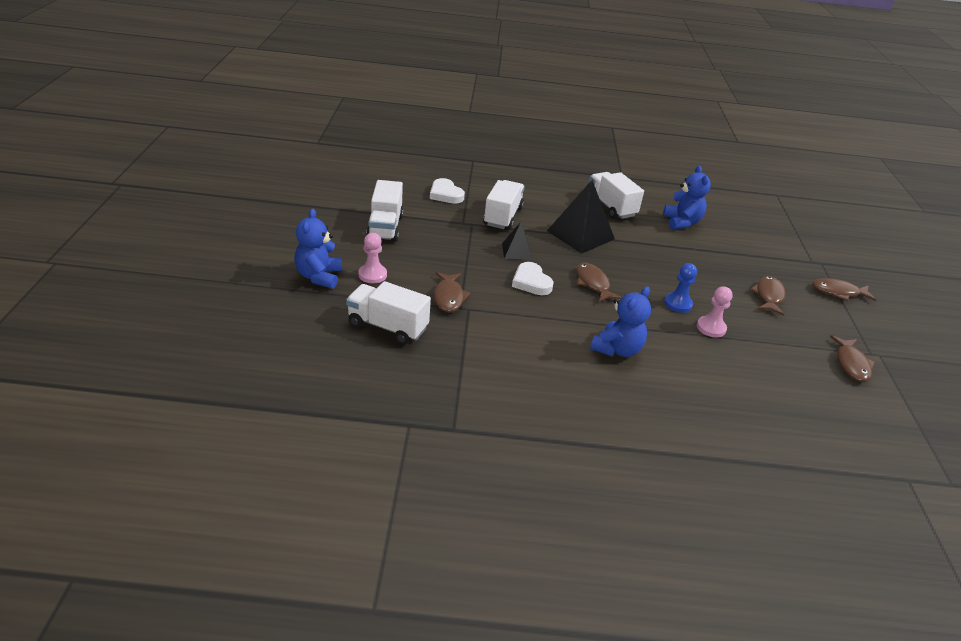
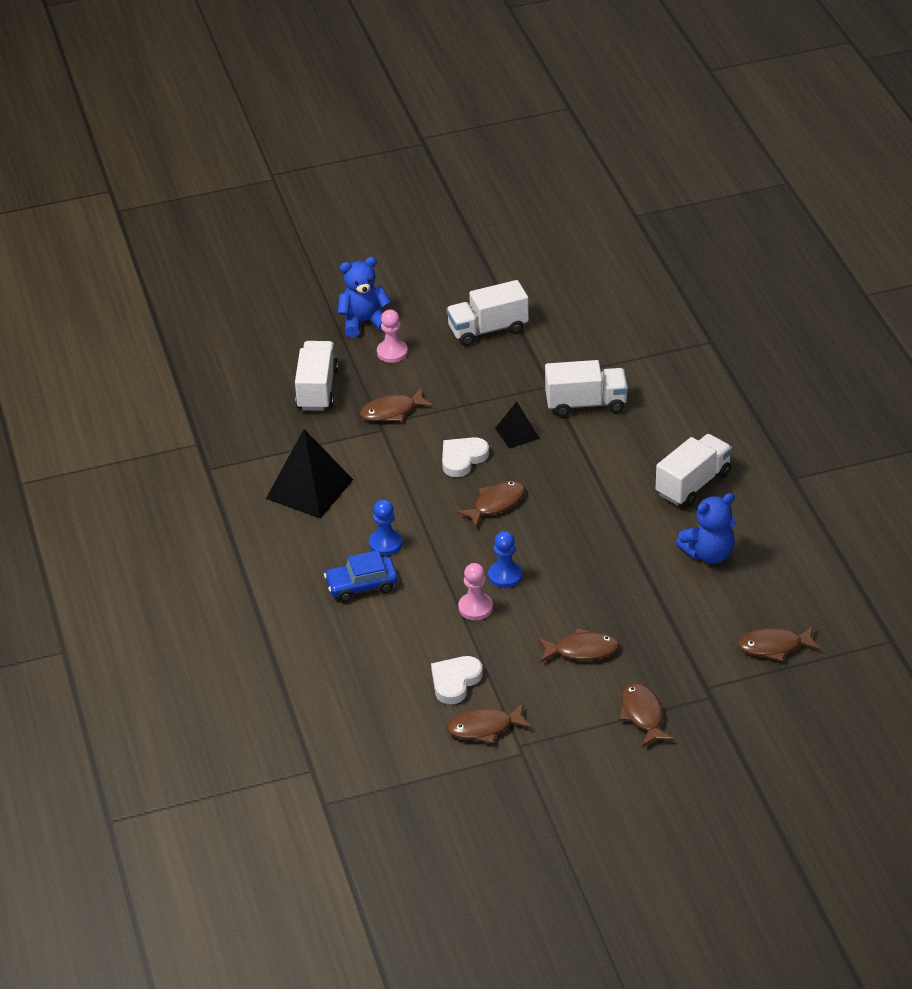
camera: 75 degrees right, 5 degrees up
white heart [430,178,465,204] -> white heart moved to [431,656,483,704]
black pyramid [547,180,615,253] -> black pyramid moved to [266,429,353,519]
blue teddy bear [590,286,651,357] -> blue pawn [369,499,403,556]
none -> blue car [324,550,398,602]
none -> brown fish [738,626,820,661]

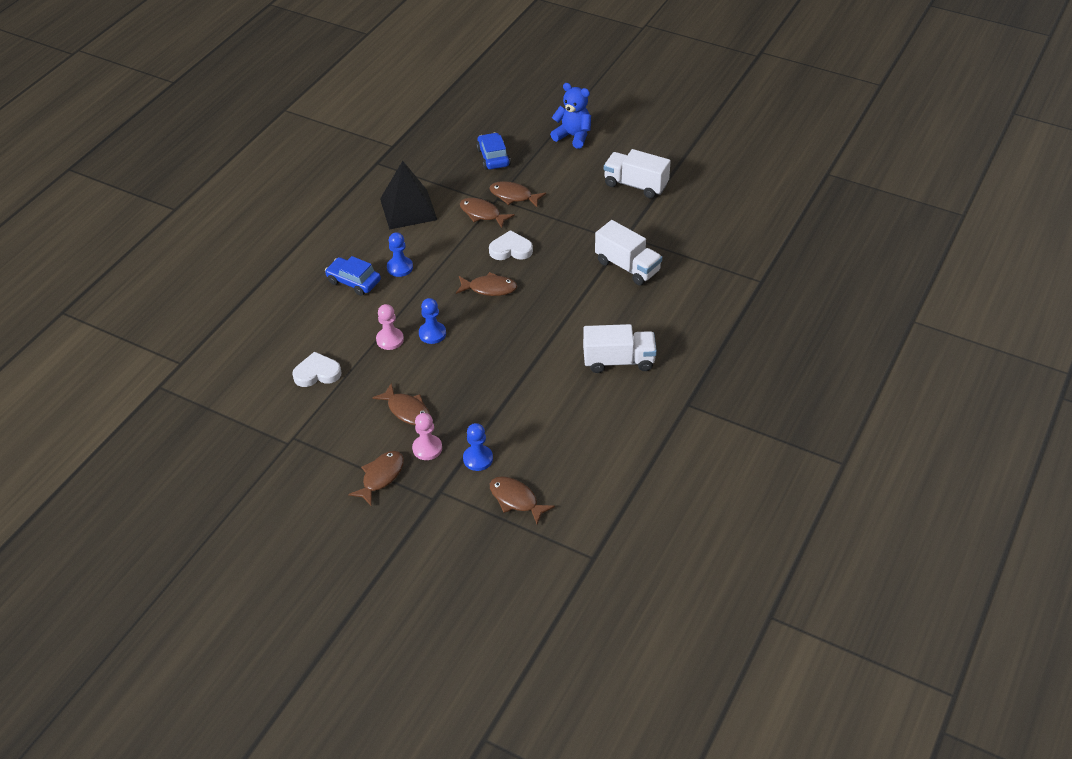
camera: 45 degrees right, 5 degrees up
white truck [295,341,338,411] -> blue car [476,132,511,170]
pink pawn [377,309,408,363] -> pink pawn moved to [412,413,442,460]
brown fish [447,703,531,743] -> brown fish moved to [460,198,515,228]
black pyramid [495,401,540,449] -> none
blue teddy bear [676,493,736,564] -> none
none -> blue pawn [463,423,493,471]

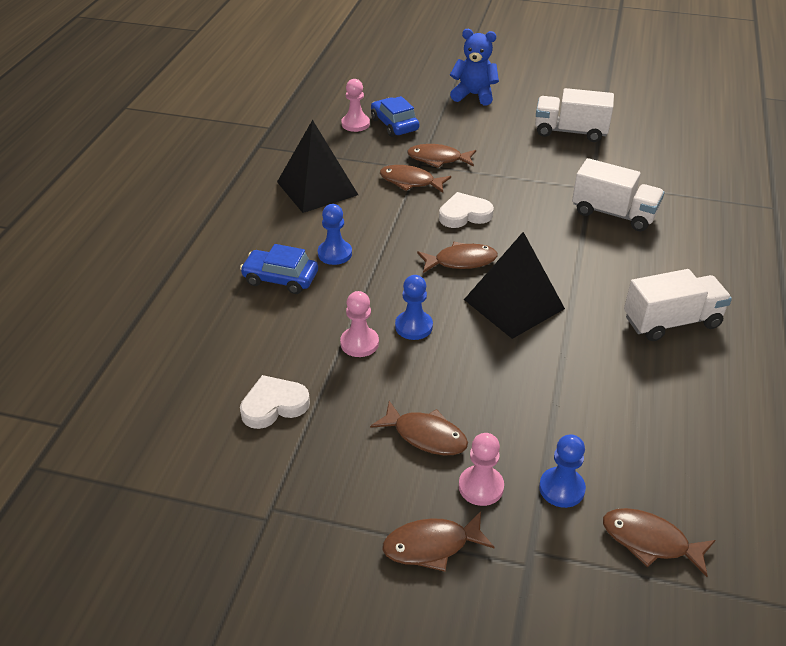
camera: 15 degrees left, 5 degrees down
brown fish [348,451,404,506] -> brown fish turned 120 degrees counterclockwise [382,511,495,572]
none -> pink pawn [341,79,370,132]
none -> black pyramid [464,232,565,339]

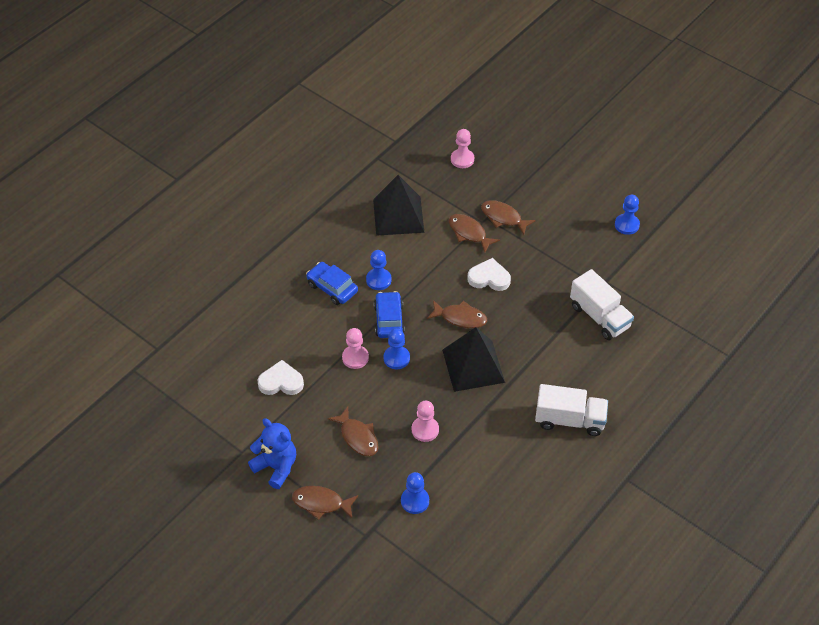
camera: 25 degrees right, 10 degrees up
blue car [371,96,419,137] -> blue car moved to [374,291,405,338]
blue teddy bear [450,29,499,105] -> blue teddy bear moved to [248,418,296,489]
pink pawn [459,433,504,506] -> pink pawn moved to [412,401,439,442]
white truck [535,88,614,142] -> blue pawn [615,195,640,235]
brown fish [603,508,716,577] -> none

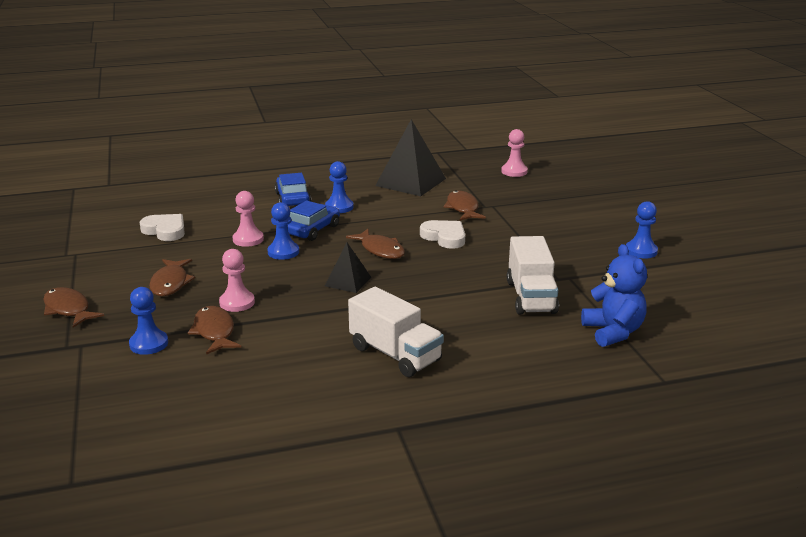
camera: 35 degrees right, 25 degrees down
blue teddy bear [248,418,296,489] -> blue teddy bear moved to [581,244,647,347]
black pyramid [442,327,505,392] -> black pyramid [325,242,371,293], size x0.54
brown fish [481,200,536,235] -> brown fish moved to [188,306,241,354]

